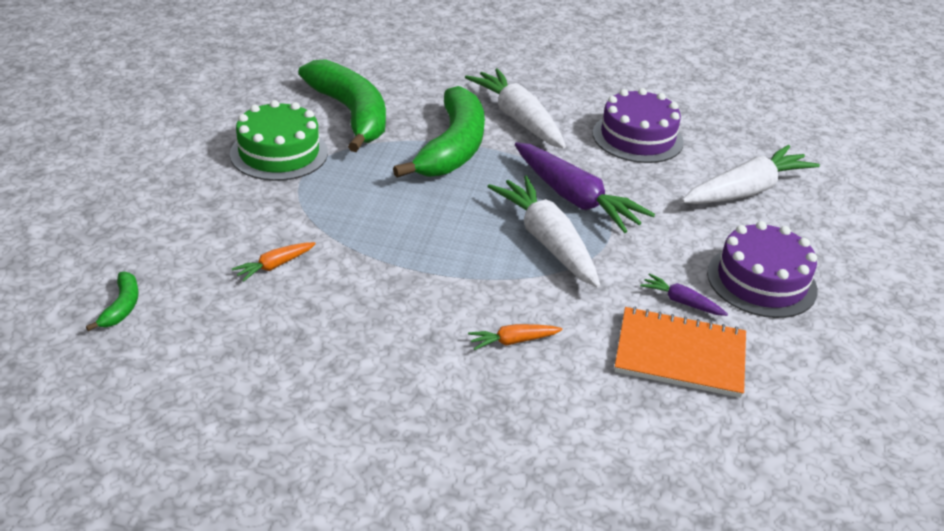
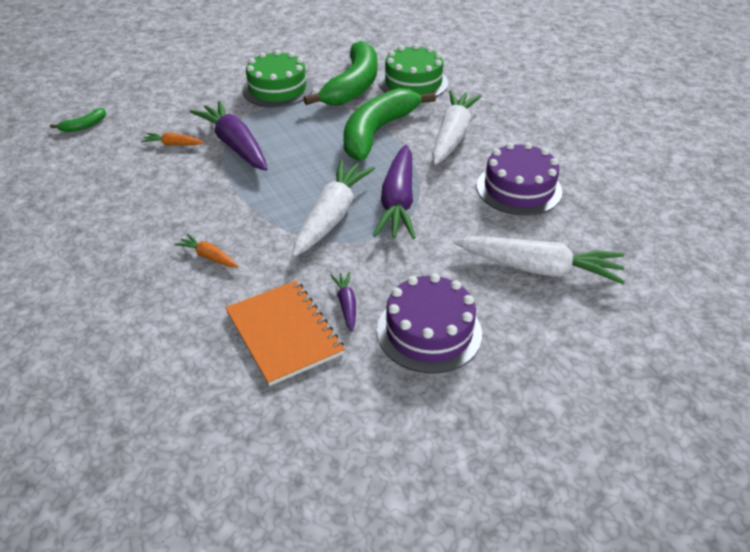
camera: 50 degrees right, 5 degrees up
green banana [393,86,485,178] -> green banana turned 150 degrees clockwise [344,88,436,160]
none -> purple carrot [190,101,268,171]
none -> green cake [379,44,448,97]

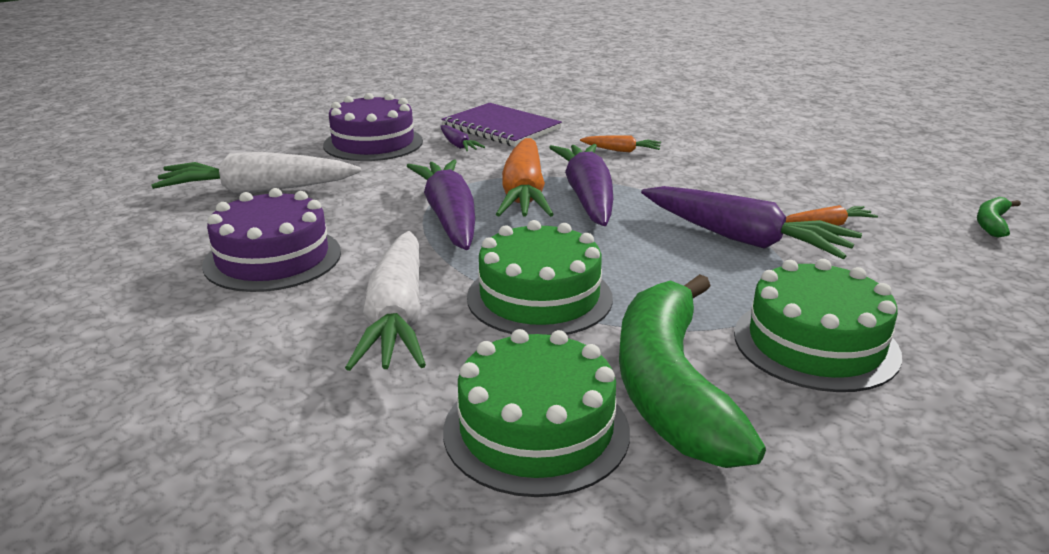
camera: 160 degrees right, 15 degrees down
orange notebook [225,280,345,386] -> purple notebook [441,103,562,146]
white carrot [293,160,375,257] -> orange carrot [496,138,554,217]
green banana [344,88,436,160] -> green cake [467,220,613,335]
none -> purple carrot [549,144,613,226]

